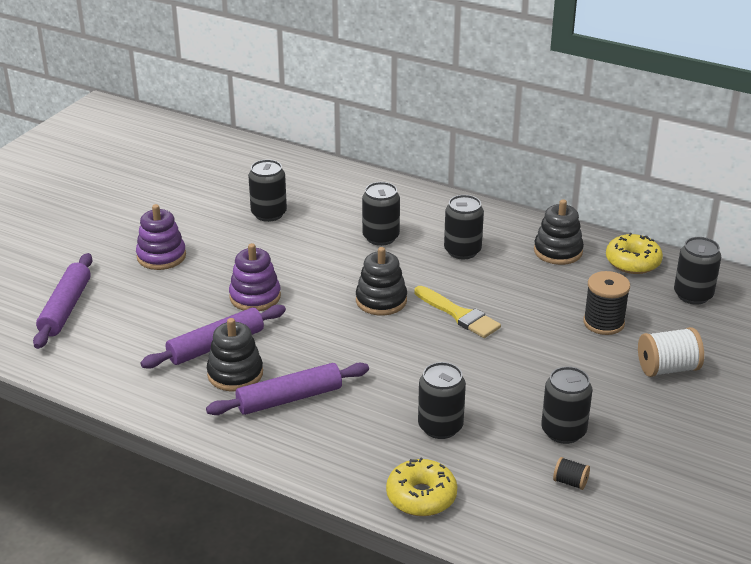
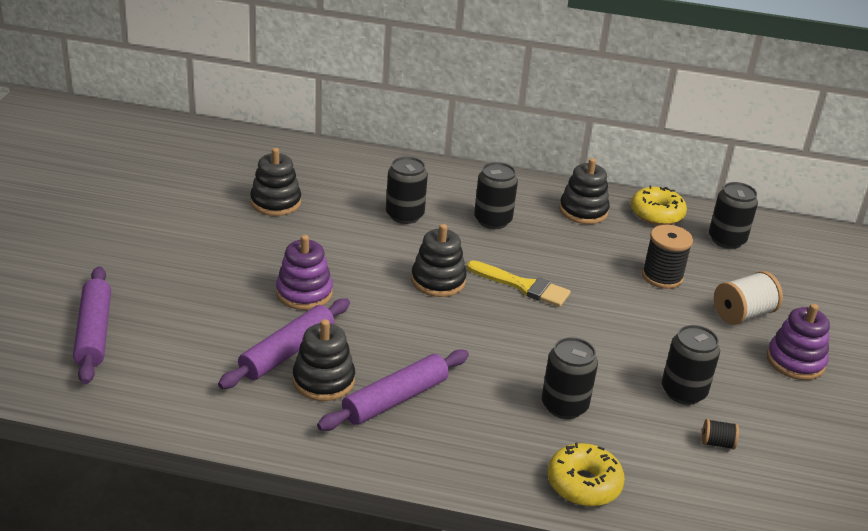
camera: 20 degrees left, 0 degrees up
purple stacking toy [136,204,186,270] -> purple stacking toy moved to [767,304,830,380]
black can [248,159,287,222] -> black stacking toy [250,148,301,216]

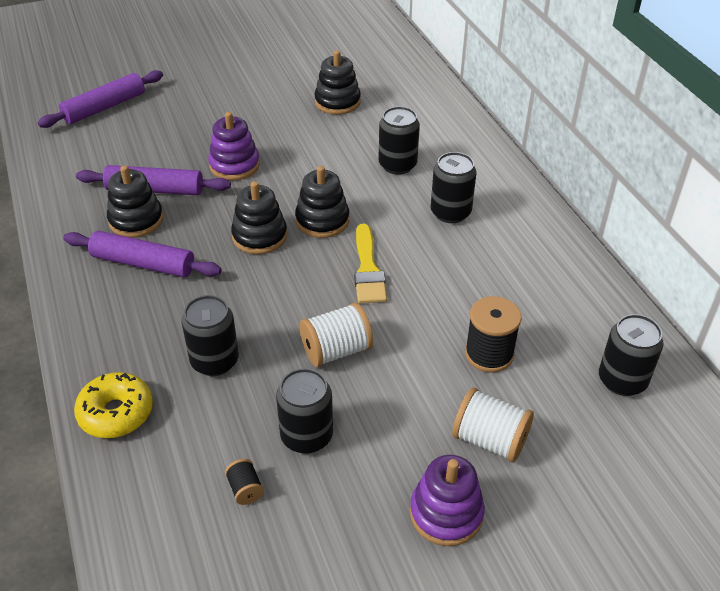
camera: 60 degrees right, 10 degrees up
black stacking toy [559,158,610,224] -> black stacking toy moved to [231,181,287,254]
yellow donut [631,186,687,225] -> none
none -> white spool [300,303,373,367]

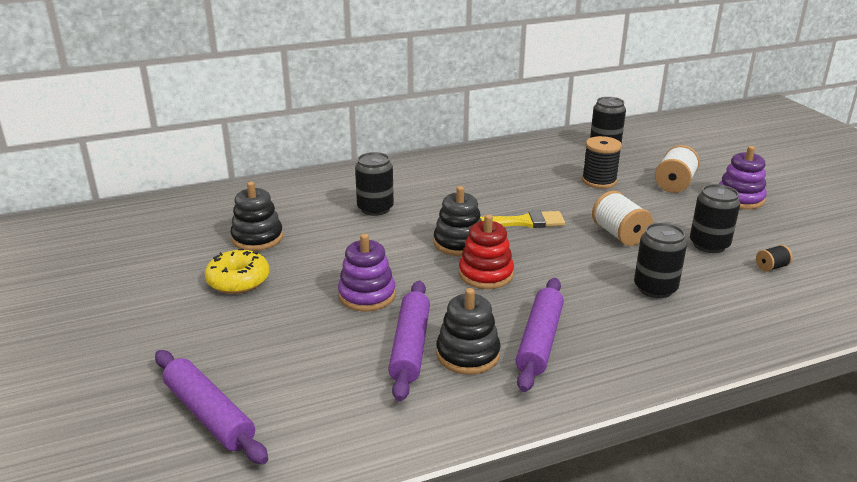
camera: 90 degrees left, 15 degrees down
yellow donut [74,372,153,438] -> yellow donut moved to [205,249,270,294]
black stacking toy [231,181,287,254] -> red stacking toy [459,214,514,289]
black can [431,152,477,223] -> none

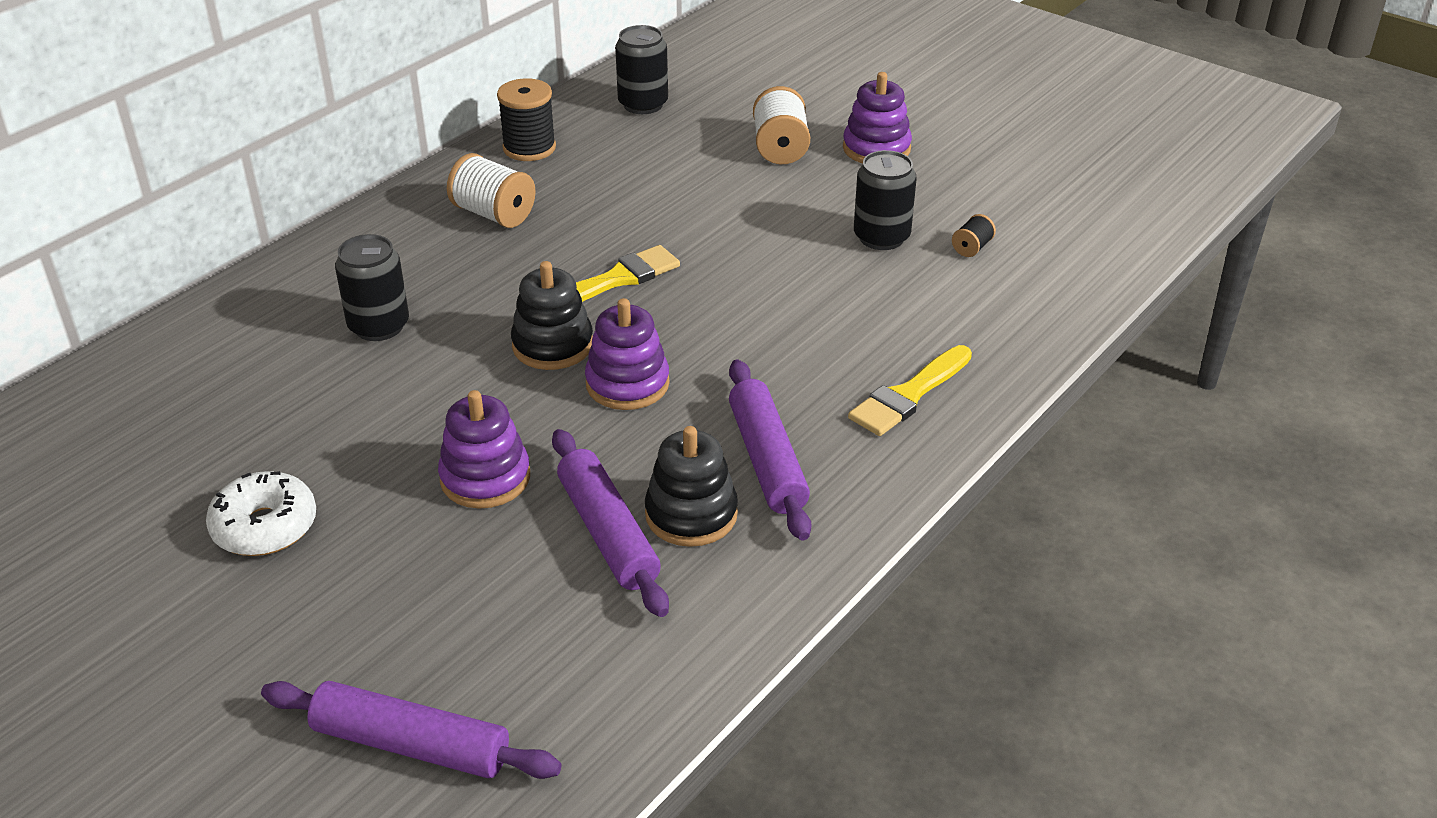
camera: 30 degrees left, 10 degrees up
yellow donut [205,249,270,294] -> white donut [206,471,316,556]
black stacking toy [230,182,283,251] -> none
red stacking toy [459,214,514,289] -> purple stacking toy [585,298,670,410]
black spool [582,136,622,189] -> black spool moved to [497,78,556,161]
white spool [592,191,653,246] -> white spool moved to [447,153,536,228]
black can [634,223,687,298] -> none
none -> yellow brush [848,345,972,436]

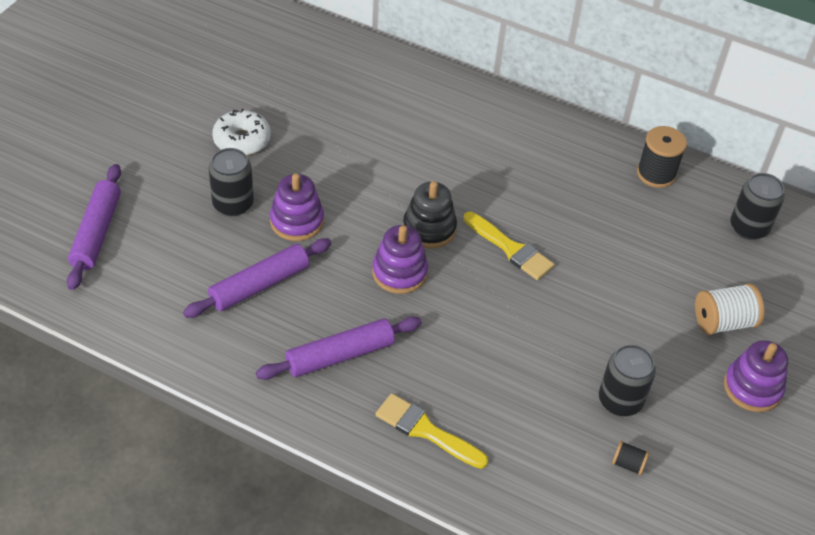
camera: 75 degrees right, 10 degrees up
black can [335,234,409,341] -> black can moved to [209,148,254,216]
white spool [447,153,536,228] -> none
black stacking toy [645,426,738,547] -> none

